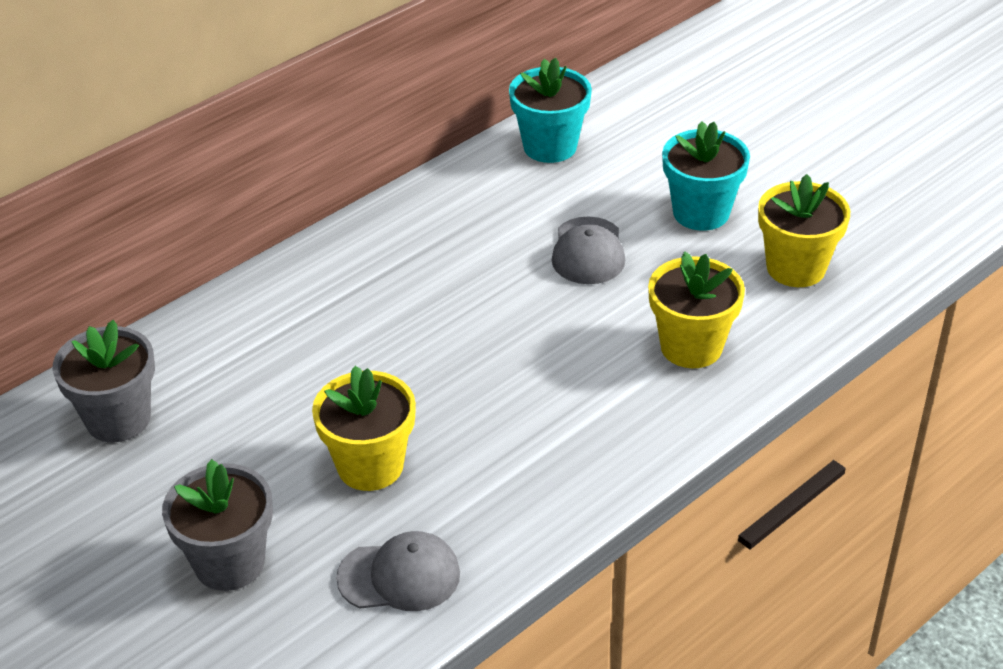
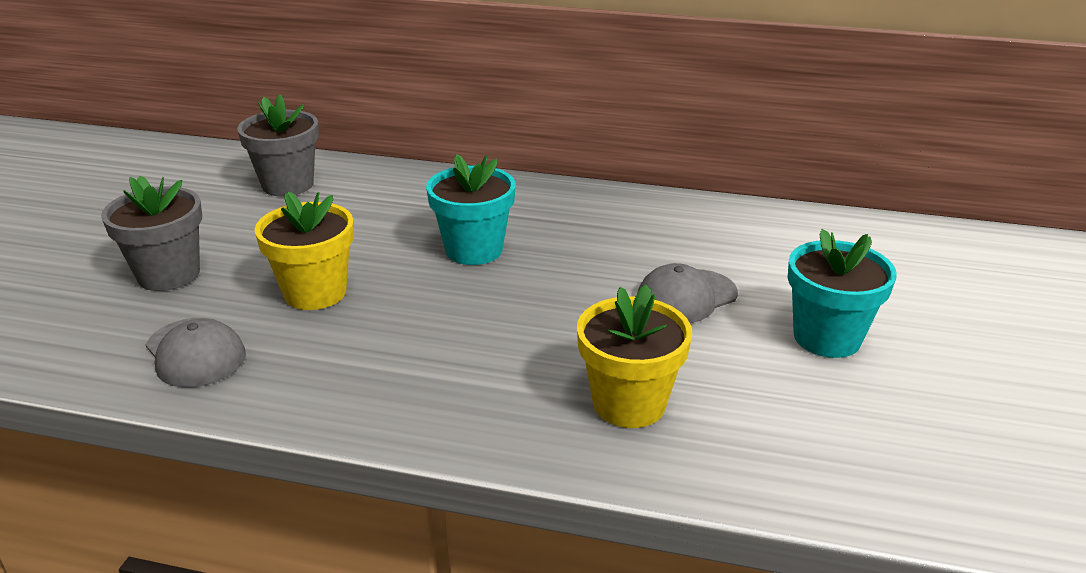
camera: 55 degrees right, 10 degrees down
turquoise flower pot [509,57,592,163] -> turquoise flower pot moved to [426,155,516,265]
yellow flower pot [758,174,850,287] -> none

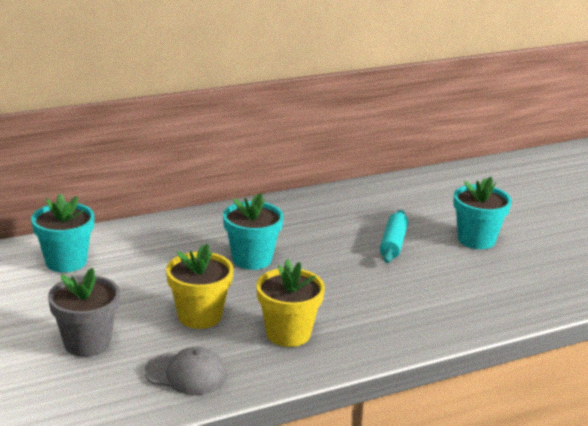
camera: 40 degrees left, 5 degrees down
grey flower pot [237,95,319,197] -> turquoise flower pot [31,194,94,273]
yellow flower pot [577,284,693,428] -> yellow flower pot moved to [256,259,325,347]
grey cap [637,263,738,323] -> turquoise rolling pin [380,210,408,263]

